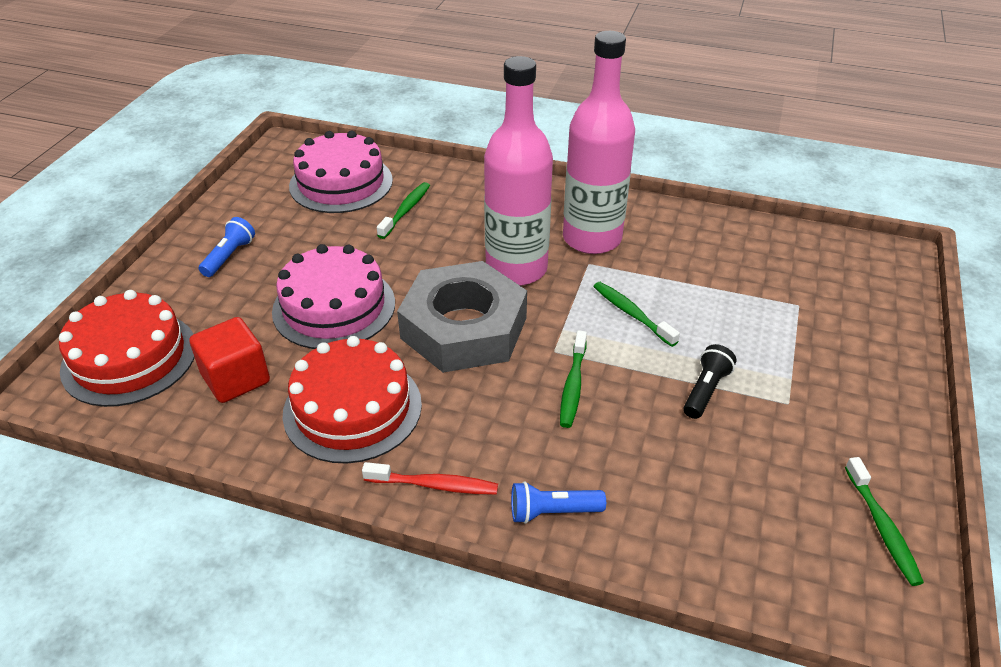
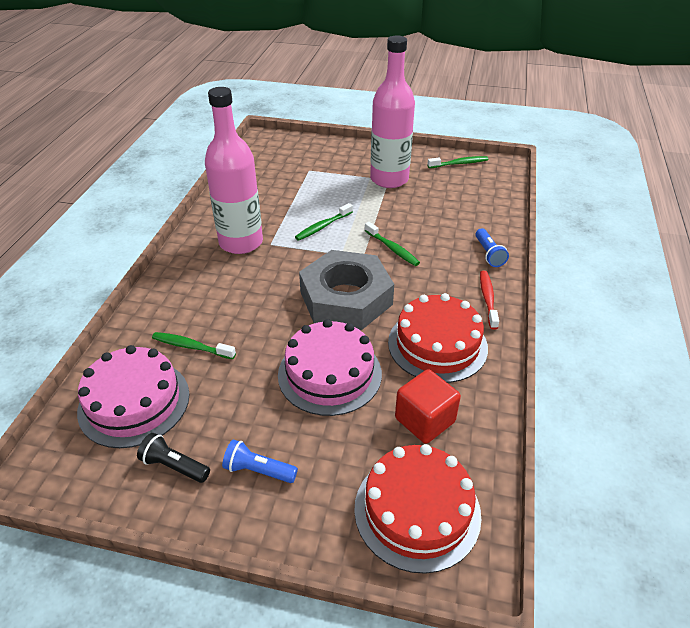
camera: 95 degrees left, 0 degrees up
pink bottle [484,56,553,286] -> pink bottle moved to [370,35,415,188]
green toothbrush [560,330,587,428] -> green toothbrush turned 45 degrees clockwise [365,222,420,266]
black flashlight [684,344,736,419] -> black flashlight moved to [137,433,210,483]

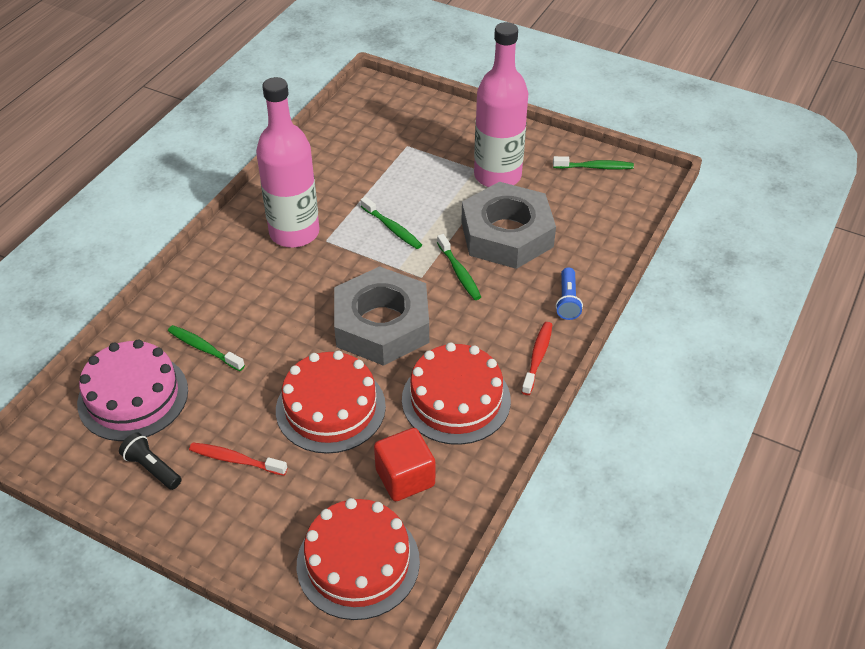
camera: 15 degrees right, 5 degrees up
blue flashlight [222,440,298,483] -> none
pink cake [278,319,382,416] -> red cake [276,351,386,454]
green toothbrush [295,203,353,241] -> green toothbrush turned 105 degrees counterclockwise [360,196,422,249]
none -> red toothbrush [189,442,287,476]
none -> grey nut [461,182,556,269]

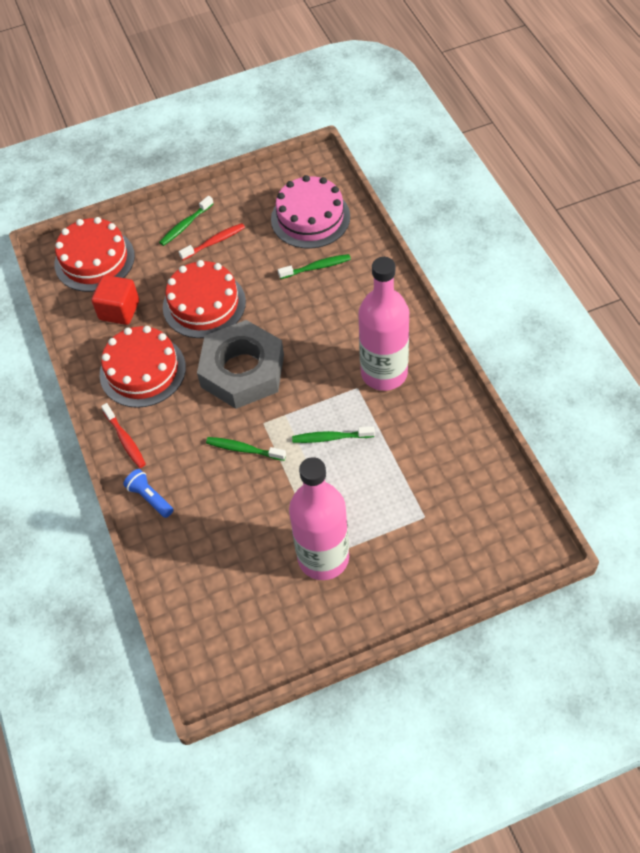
camera: 135 degrees right, 10 degrees up
black flashlight [119,432,182,490] -> none
grey nut [461,182,556,269] -> none
green toothbrush [553,156,634,170] -> green toothbrush moved to [159,196,214,246]

